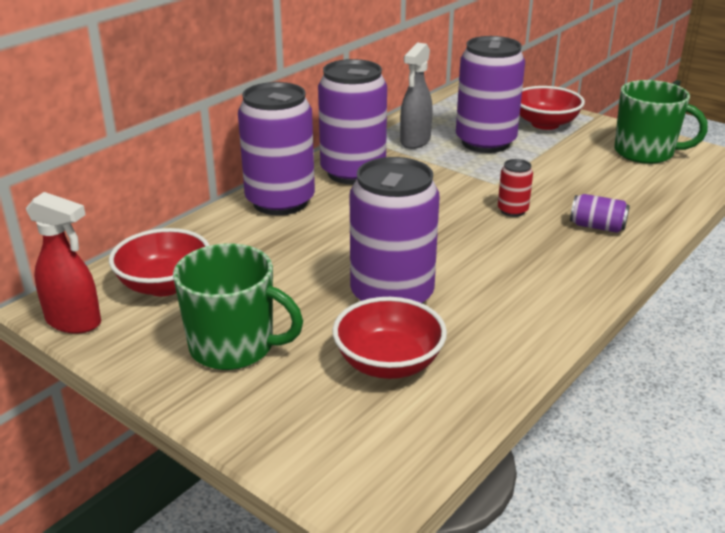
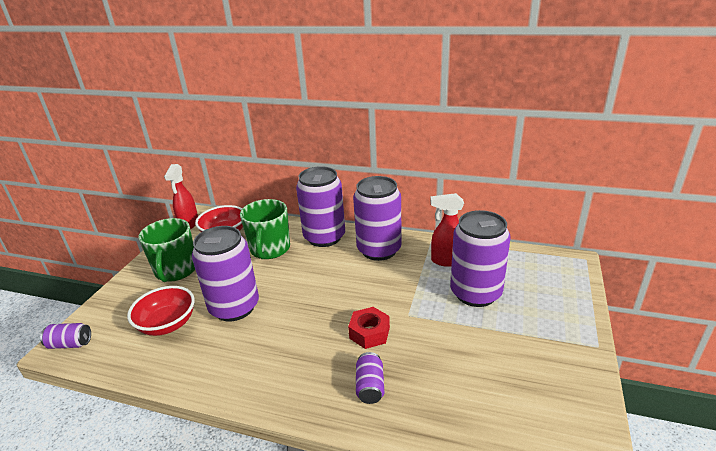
camera: 70 degrees right, 0 degrees up
grey spray bottle [400,42,433,149] -> red spray bottle [430,193,464,267]
red can [498,159,533,217] -> red nut [348,307,390,349]
red bowl [520,86,585,130] -> none
green mug [614,80,708,164] -> green mug moved to [240,199,290,259]
none -> purple can [40,323,91,349]

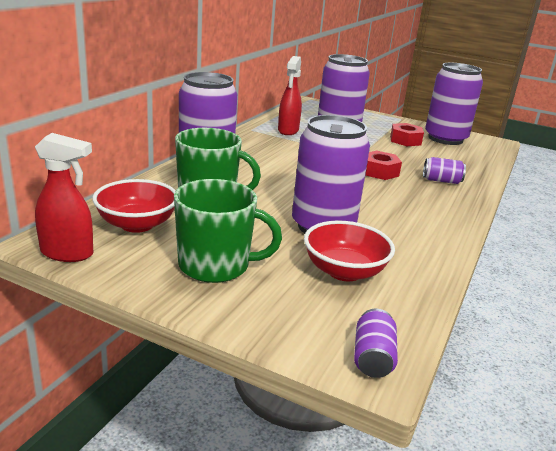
camera: 85 degrees left, 5 degrees down
purple can [353,176,402,261] -> purple can moved to [425,63,483,145]
none -> red nut [390,123,424,146]

